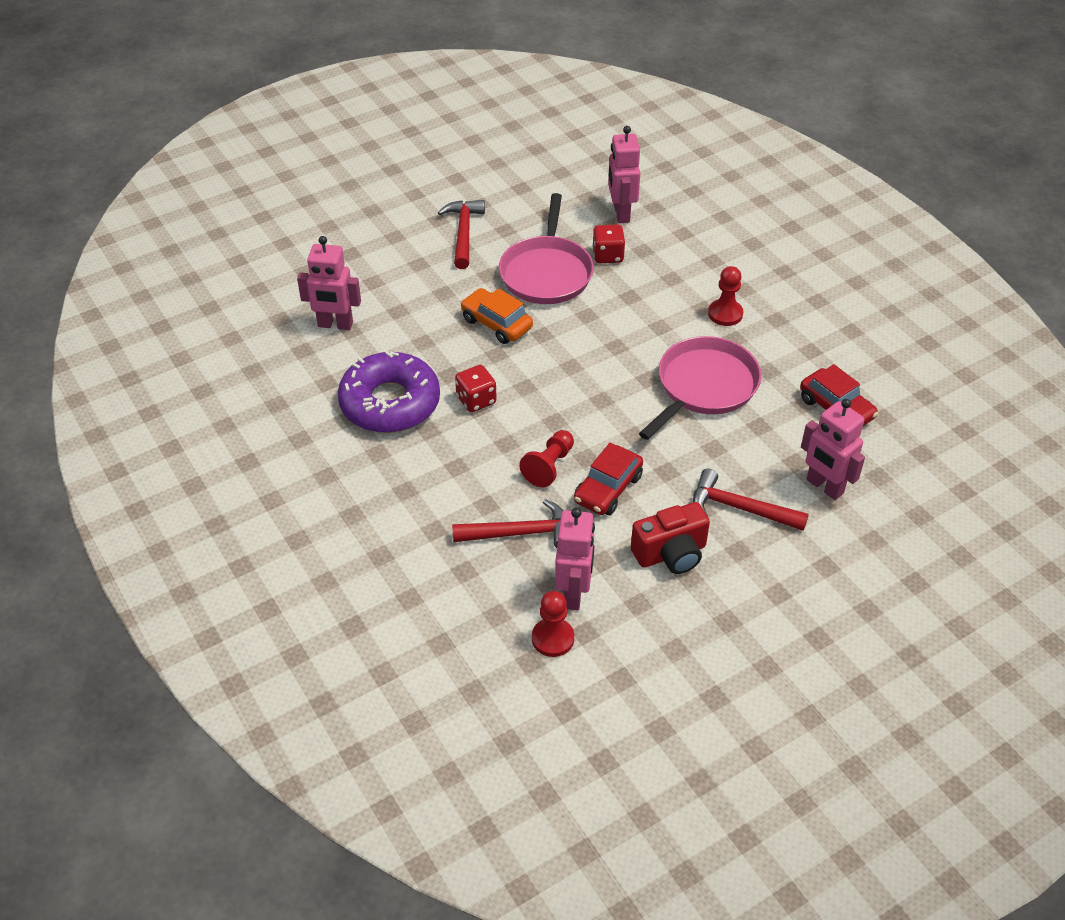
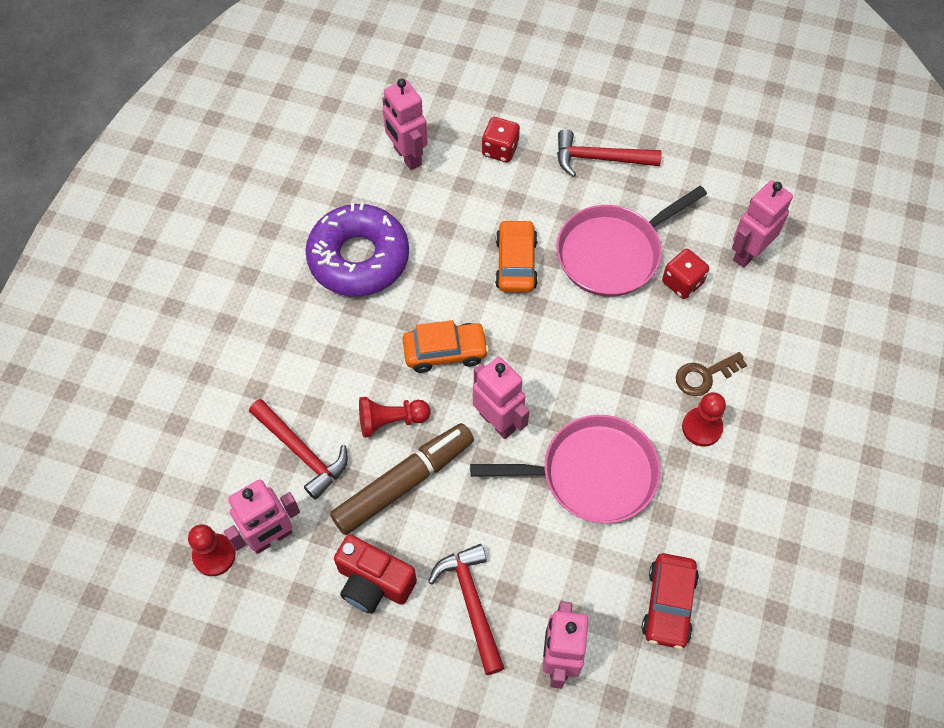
camera: 50 degrees right, 15 degrees up
red hammer [438,200,485,269] -> red hammer turned 135 degrees counterclockwise [557,129,662,177]
red dice [455,365,497,412] -> red dice moved to [482,117,520,163]
red car [574,443,643,515] -> brown marker [330,423,474,535]
none -> orange car [403,320,489,373]
none -> pink robot [473,357,529,439]
none -> brown key [676,352,747,396]

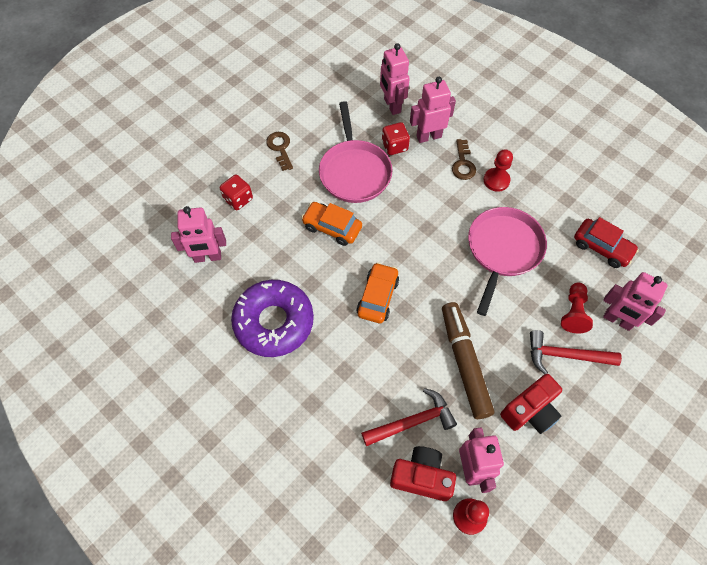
camera: 65 degrees left, 0 degrees up
red pawn [359,397,430,438] -> red pawn moved to [561,283,593,333]
pink robot [473,357,529,439] -> pink robot moved to [410,77,456,143]
red hammer [557,129,662,177] -> brown key [266,132,293,171]
none -> red camera [390,446,456,501]

